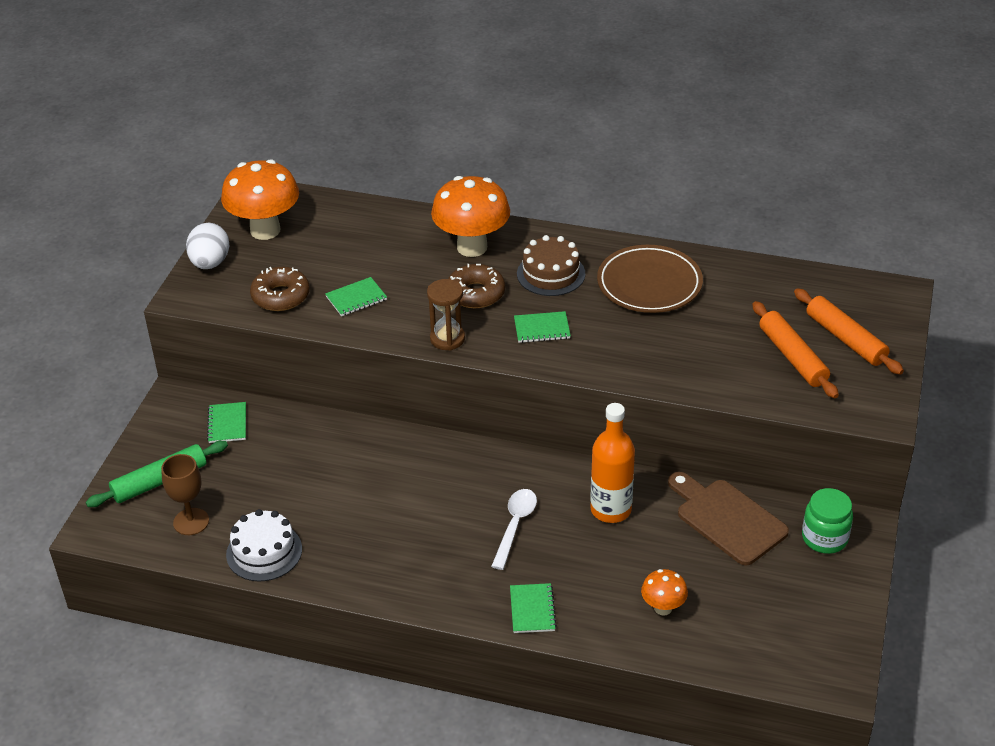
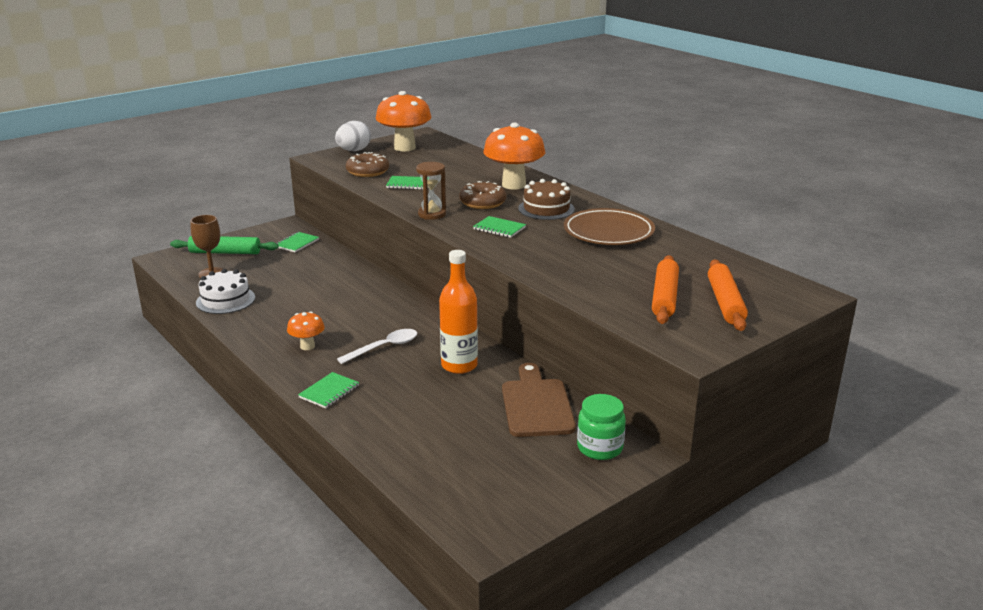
camera: 35 degrees right, 15 degrees down
orange mushroom [641,569,688,616] -> orange mushroom moved to [287,311,325,350]

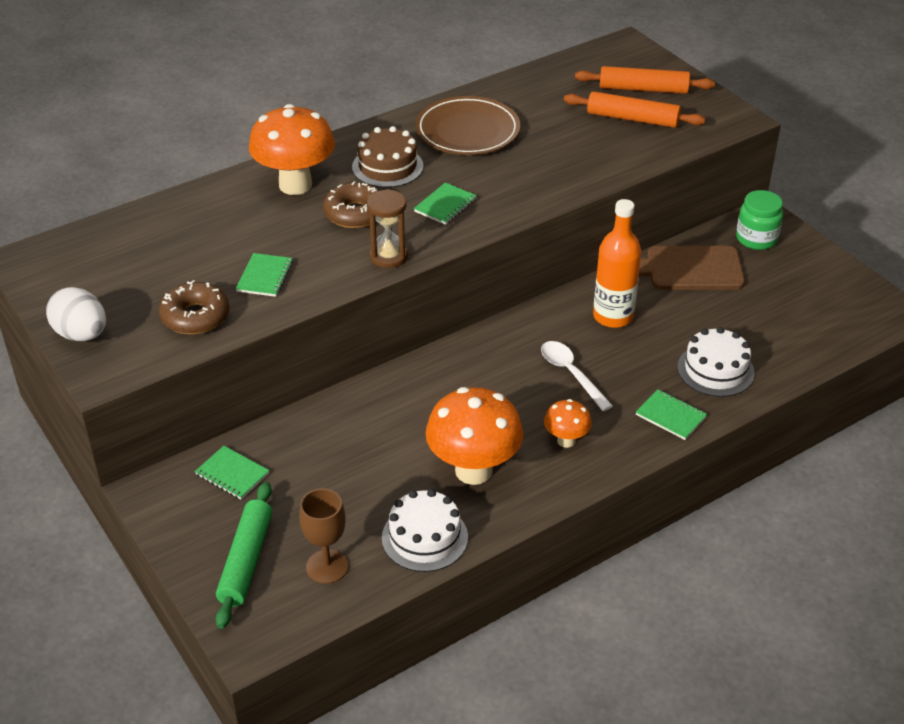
camera: 85 degrees left, 15 degrees up
orange mushroom [376,91,431,151] -> orange mushroom moved to [426,387,523,485]
none -> white cake [678,327,755,397]

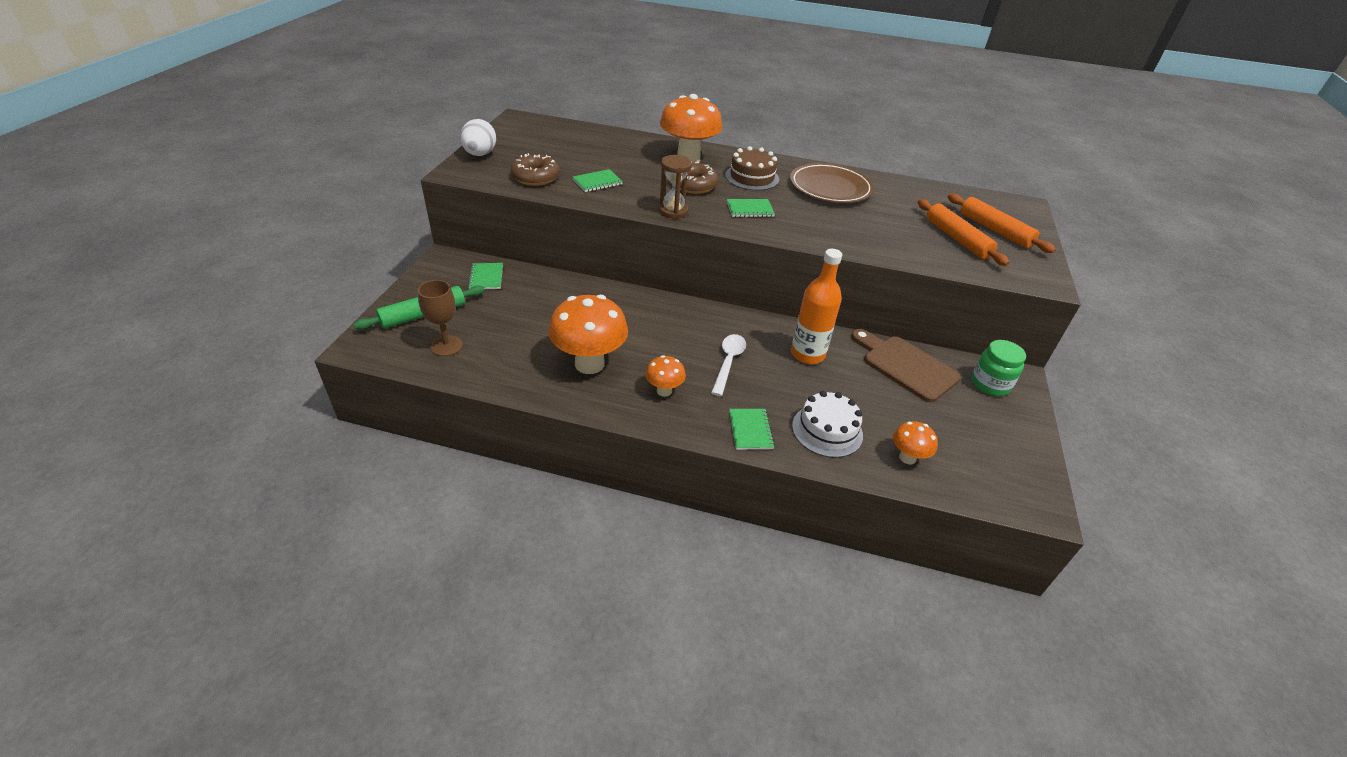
camera: 45 degrees right, 0 degrees up
white cake [382,489,468,572] -> none
none -> orange mushroom [893,421,938,464]

